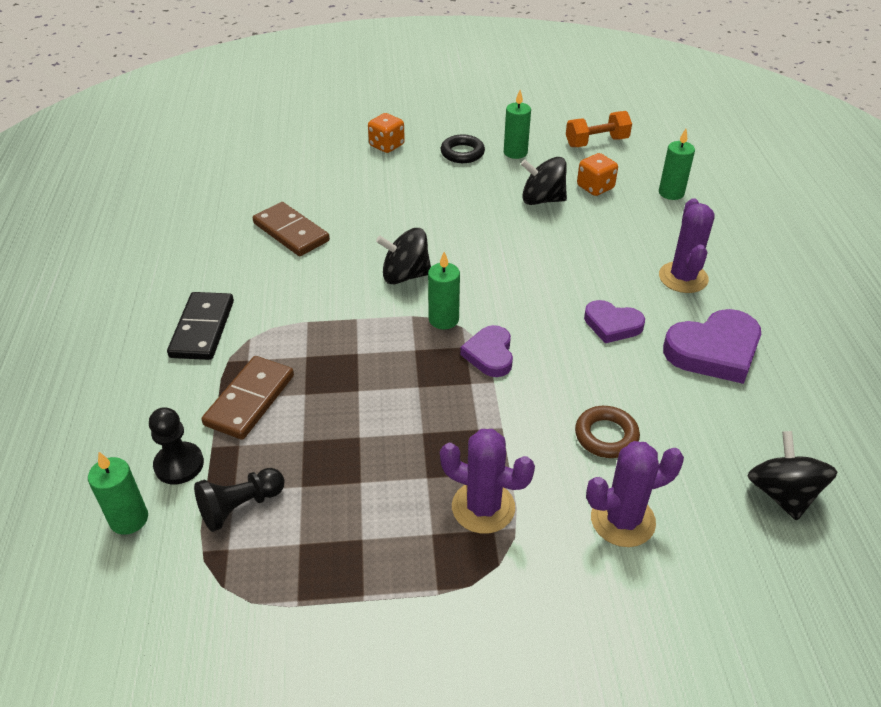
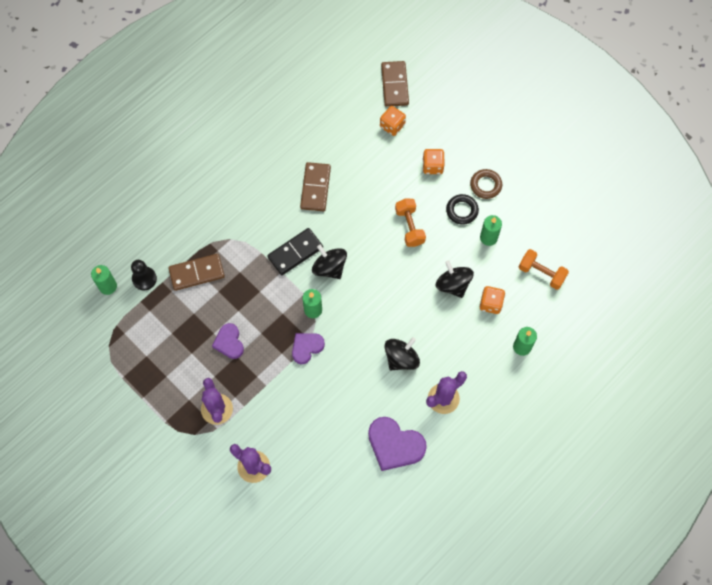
camera: 50 degrees right, 25 degrees up
black domino [167,292,234,360] -> black domino moved to [267,228,323,275]
black pawn [194,468,285,532] -> none
brown ring [575,406,640,458] -> brown ring moved to [470,169,502,199]
purple heart [584,300,645,343] -> purple heart moved to [212,323,244,359]
black spinning top [747,431,837,521] -> black spinning top moved to [385,337,420,370]
none -> orange dice [380,106,406,136]
none -> brown domino [381,61,409,107]
none -> orange dumbbell [395,199,426,247]

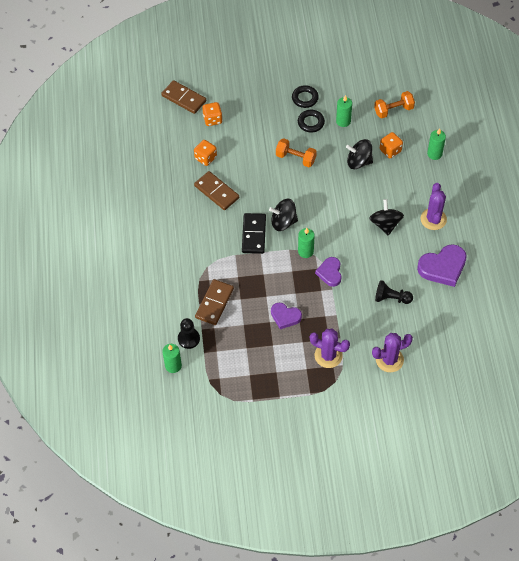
camera: 50 degrees left, 10 degrees down
orange dice [422,149,445,174] -> orange dice moved to [194,140,217,166]
brown ring [470,169,502,199] -> black ring [292,85,319,108]
none -> black pawn [375,280,413,304]

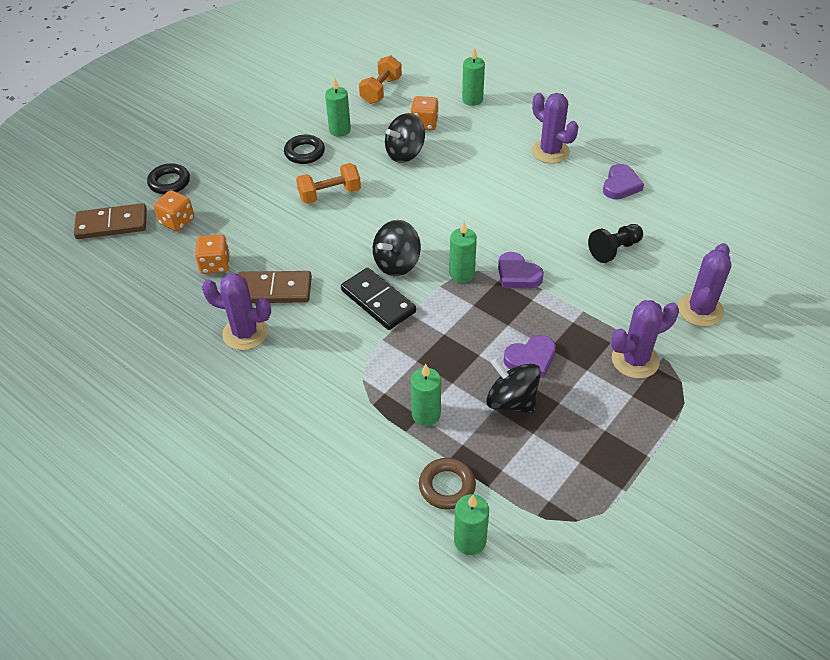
camera: 45 degrees left, 10 degrees down
black pawn [178,318,200,349] -> brown ring [419,458,476,510]
brown domino [195,279,234,325] -> green candle [411,364,441,426]
black ring [292,85,319,108] -> black ring moved to [147,163,190,194]
black spinning top [369,199,404,235] -> black spinning top moved to [486,359,541,413]
purple heart [417,244,467,287] -> purple heart [603,164,644,199], size x0.61
none -> purple cactus [202,273,271,350]

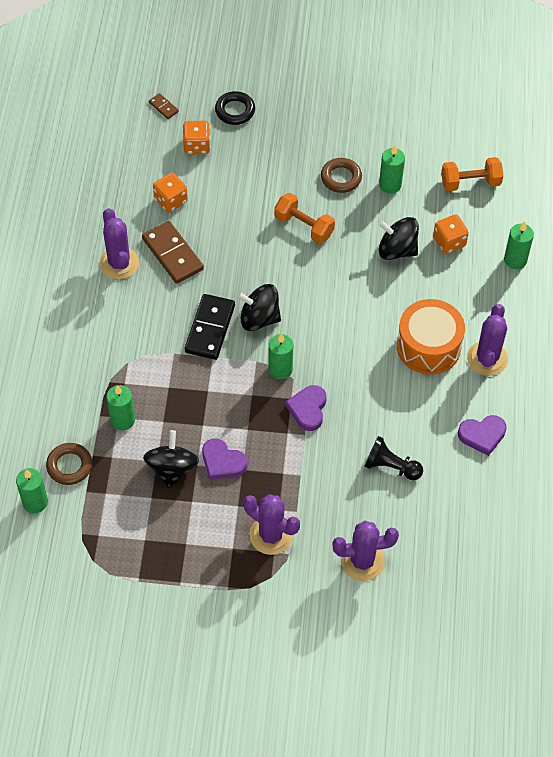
camera: 55 degrees right, 10 degrees up
brown domino [74,203,147,239] -> brown domino [149,93,179,119], size x0.47
black ring [284,135,325,164] -> brown ring [321,158,362,193]
none -> orange drum [397,299,465,375]

